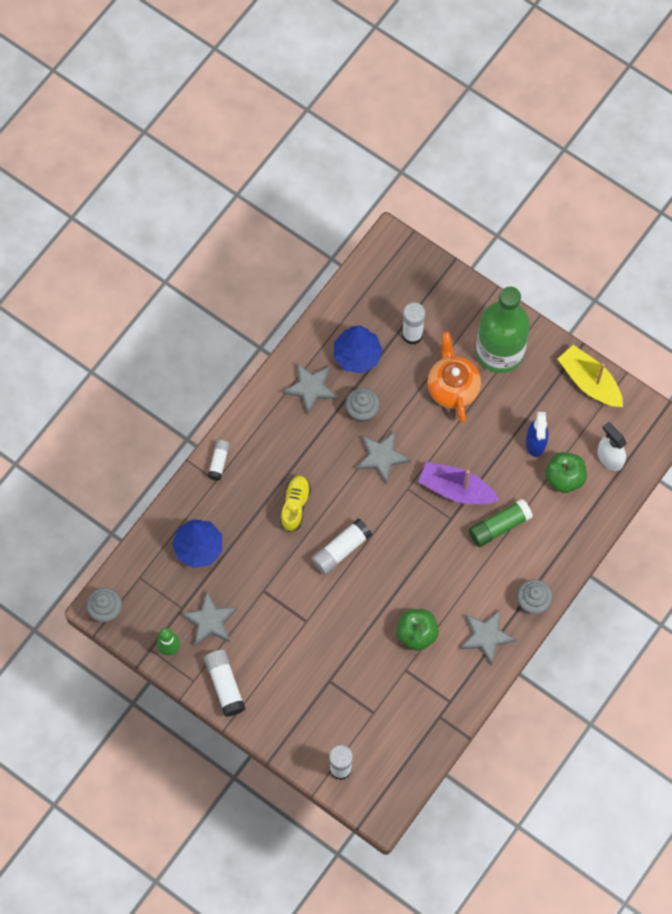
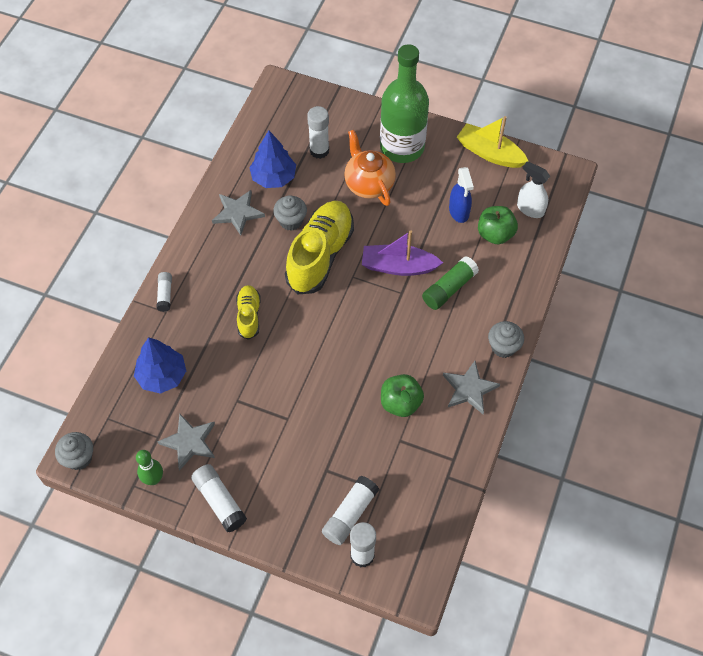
camera: 15 degrees left, 10 degrees down
white glue stick [311,519,372,574] -> white glue stick moved to [322,476,379,545]
grey star [356,431,411,484] -> yellow shoe [285,201,354,295]

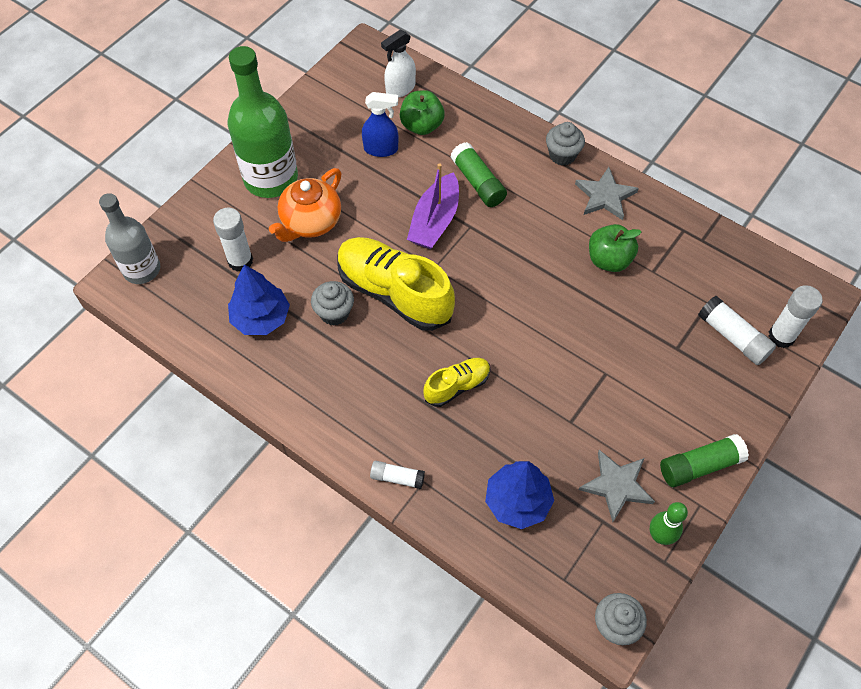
camera: 75 degrees left, 0 degrees up
white glue stick [191,464,247,532] -> green glue stick [660,434,749,487]
grey star [212,190,265,236] -> none
yellow shoe [236,285,261,340] -> yellow shoe turned 135 degrees clockwise [423,358,490,407]
orange teapot [344,130,396,206] -> orange teapot turned 45 degrees counterclockwise [269,168,342,242]
yellow boat [457,116,529,168] -> none
none -> grey bottle [99,193,160,284]

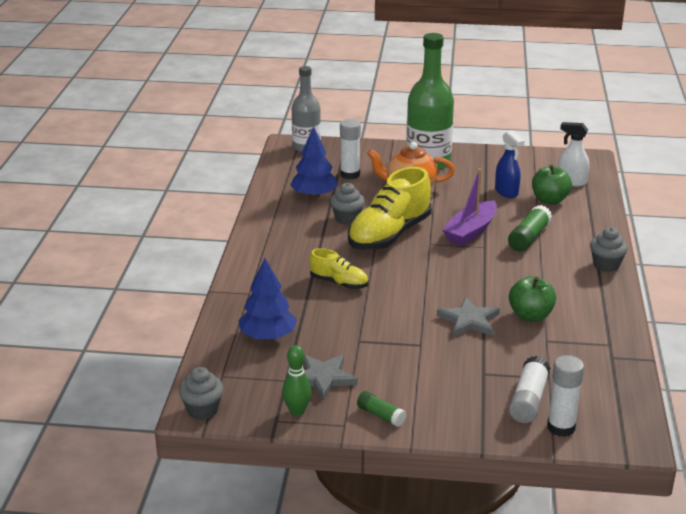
camera: 60 degrees right, 30 degrees down
yellow shoe [338,237,455,331] -> yellow shoe turned 150 degrees counterclockwise [348,167,432,250]
white glue stick [370,461,425,489] -> none
purple boat [407,163,459,249] -> purple boat turned 45 degrees counterclockwise [442,168,497,246]
grey star [575,167,639,220] -> grey star moved to [437,297,500,337]
green glue stick [660,434,749,487] -> green glue stick [357,391,406,427], size x0.63

